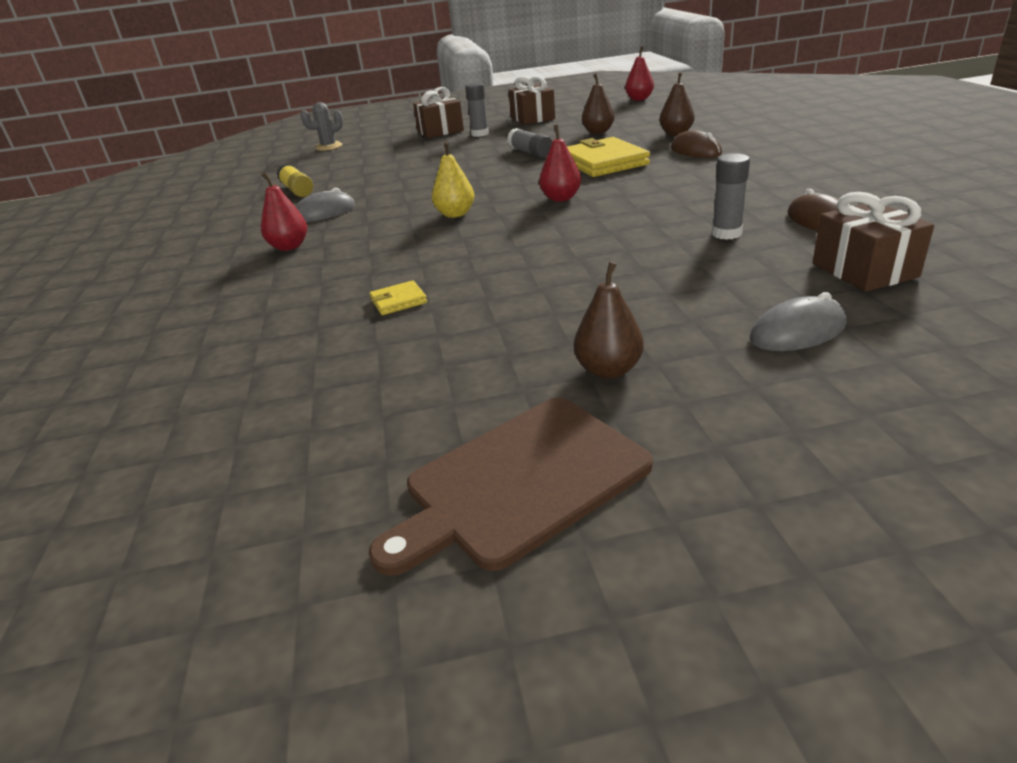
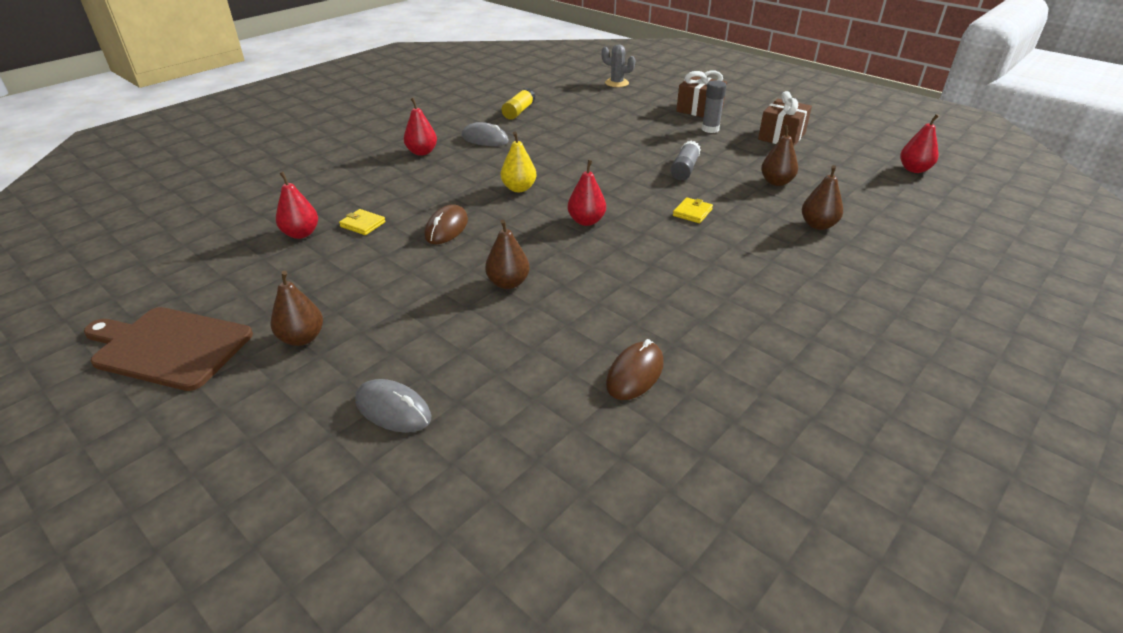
camera: 50 degrees right, 5 degrees up
yellow wallet [567,137,650,177] -> yellow wallet [673,197,713,223], size x0.45
brown mouse [671,130,722,158] -> brown mouse moved to [424,204,468,244]
grey glue stick [712,153,750,240] -> none
brown gift [813,192,934,292] -> none
none -> red pear [276,171,318,239]
none -> brown pear [485,219,530,289]

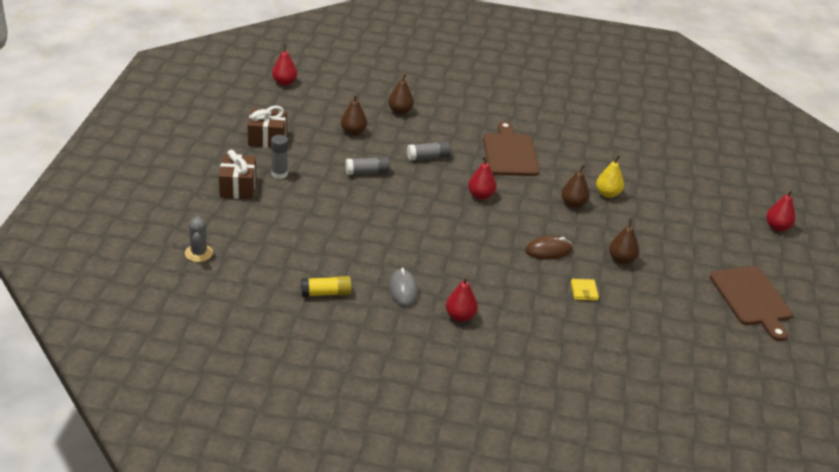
camera: 125 degrees left, 0 degrees up
brown pear [270,271,323,346] -> brown pear moved to [609,218,639,264]
red pear [276,171,318,239] -> red pear moved to [766,190,796,231]
grey mouse [355,379,431,433] -> none
yellow pear [501,132,537,192] -> yellow pear moved to [596,155,624,198]
brown mouse [606,339,664,400] -> none
yellow wallet [673,197,713,223] -> grey glue stick [407,141,451,161]
none -> brown cutting board [483,121,539,176]

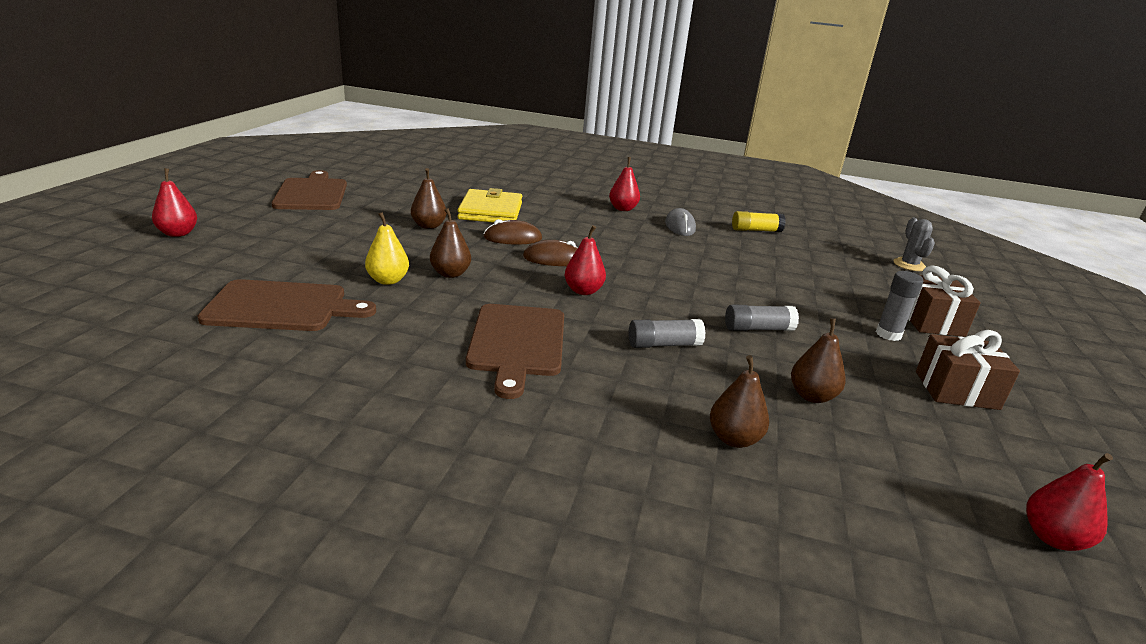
camera: 175 degrees left, 10 degrees down
yellow wallet [571,279,599,301] -> yellow wallet [457,188,522,223], size x2.21
none -> brown cutting board [198,279,376,331]
none -> brown mouse [523,240,578,266]

